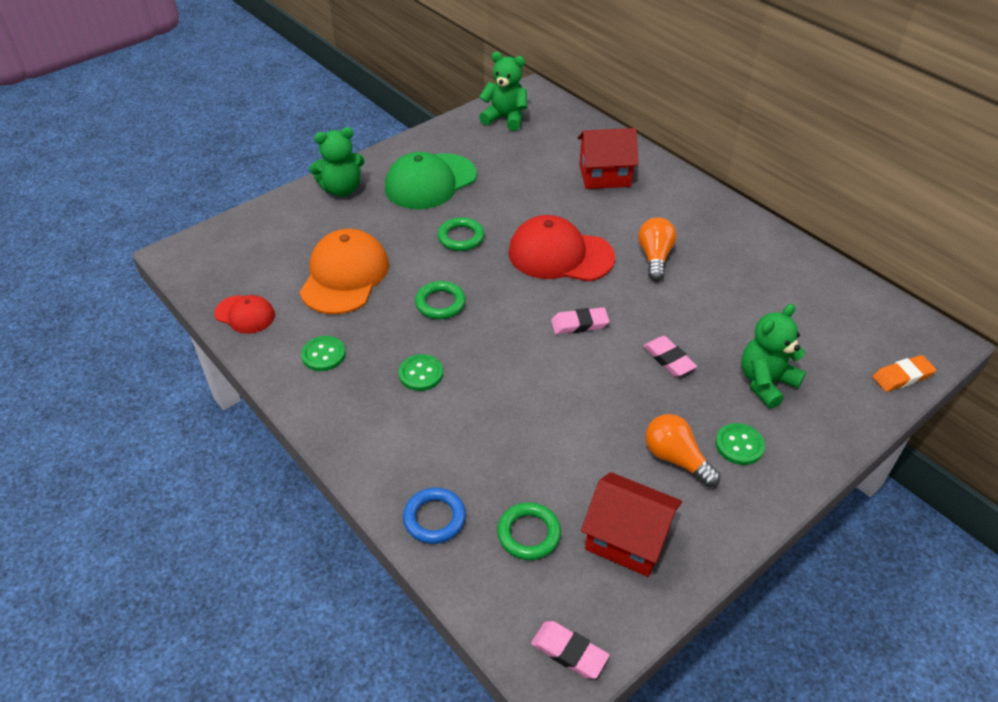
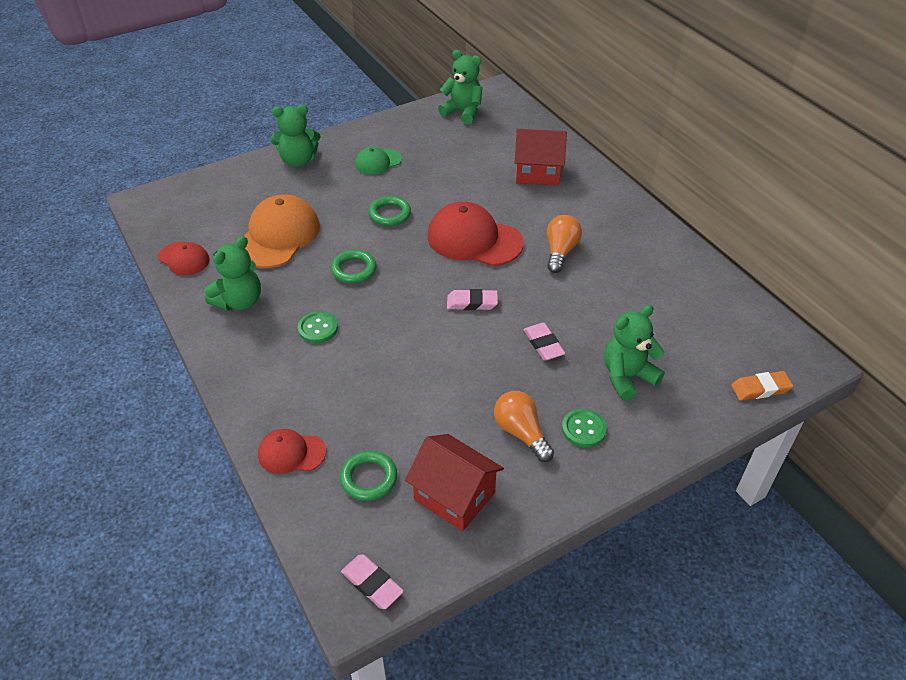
camera: 10 degrees right, 0 degrees up
green button [301,336,346,371] -> green teddy bear [204,236,261,311]
green cap [385,152,477,209] -> green cap [355,147,402,175], size x0.55
blue ring [403,487,466,544] -> red cap [258,429,326,474]

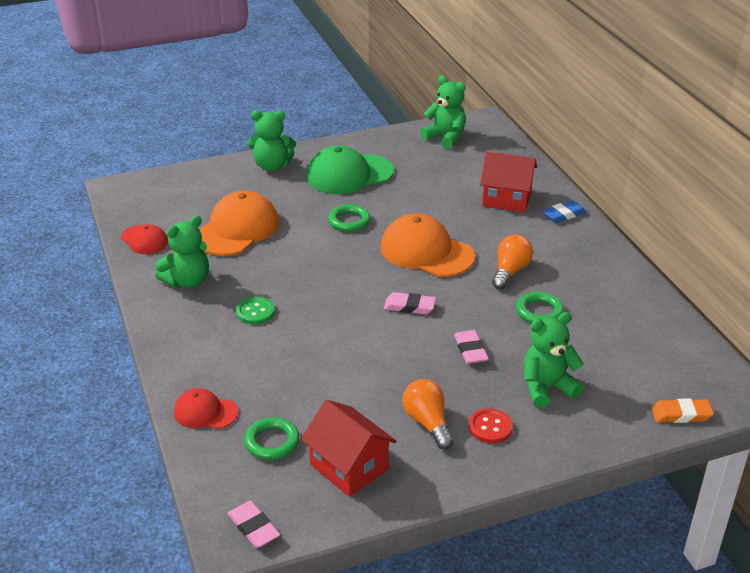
camera: 10 degrees right, 10 degrees down
green ring [331,250,377,283] -> green ring moved to [516,292,564,323]
green cap [355,147,402,175] -> green cap [306,145,394,194], size x1.83
red cap [427,202,524,266] -> orange cap [380,214,475,277]
green button [562,409,607,448] -> red button [469,408,513,443]
none -> blue eraser [542,200,586,223]

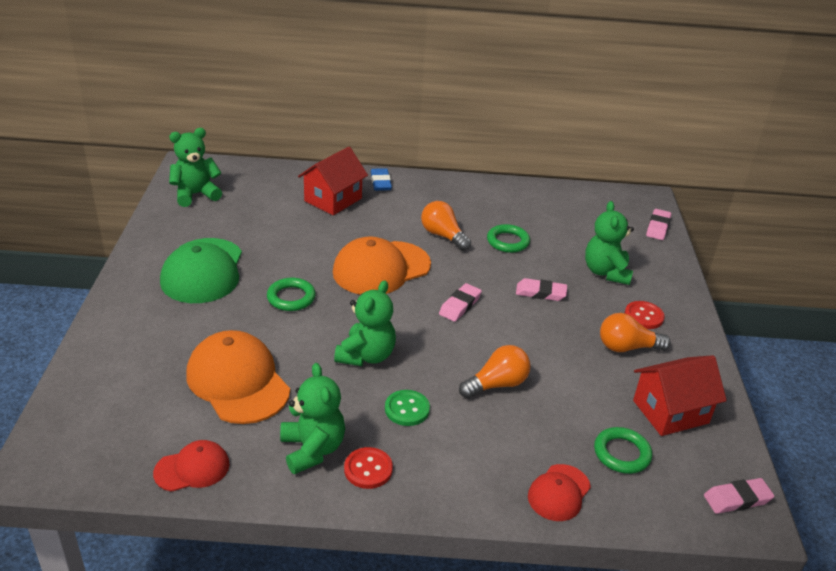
camera: 70 degrees left, 0 degrees up
green teddy bear [247,111,296,171] -> green teddy bear moved to [334,280,396,366]
orange eraser [651,399,714,423] -> pink eraser [646,209,671,240]
none -> red button [344,447,393,489]
none -> orange light bulb [459,345,531,399]

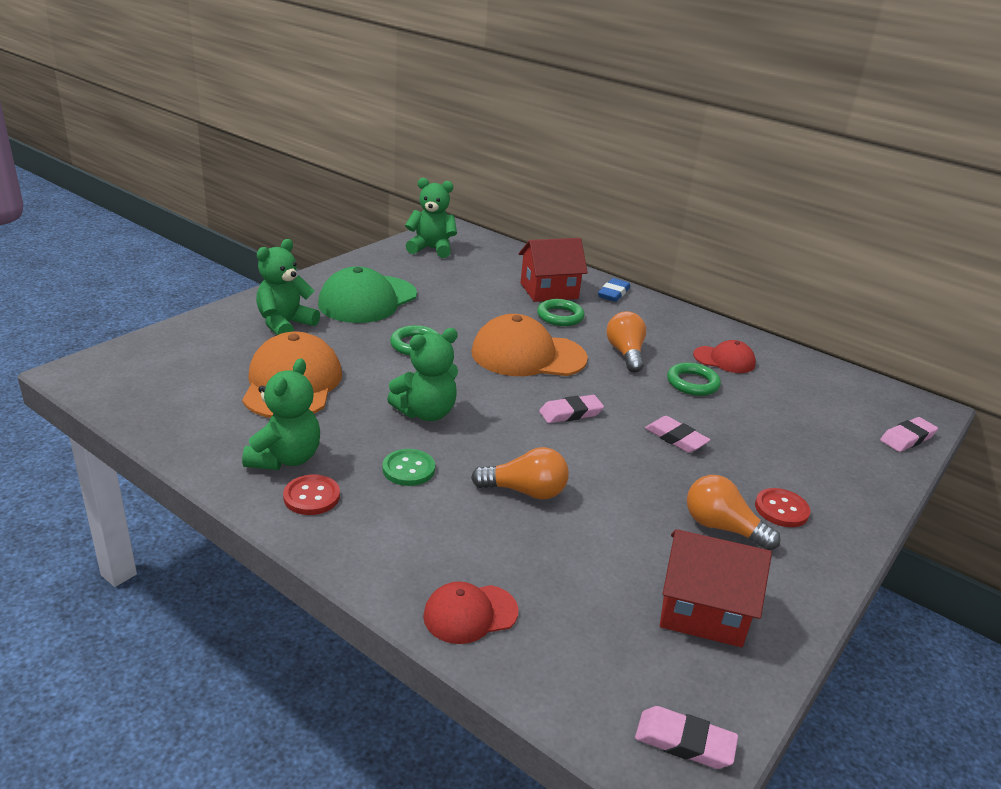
camera: 35 degrees right, 5 degrees down
red cap [153,440,230,492] -> red cap moved to [693,340,756,373]
green teddy bear [585,201,634,285] -> green teddy bear moved to [256,239,320,335]
green ring [594,427,652,474] -> green ring moved to [537,299,585,326]

